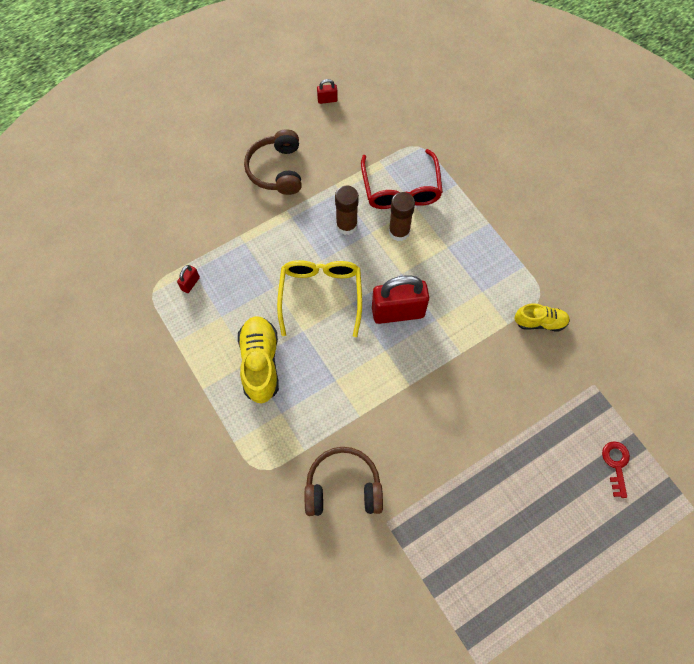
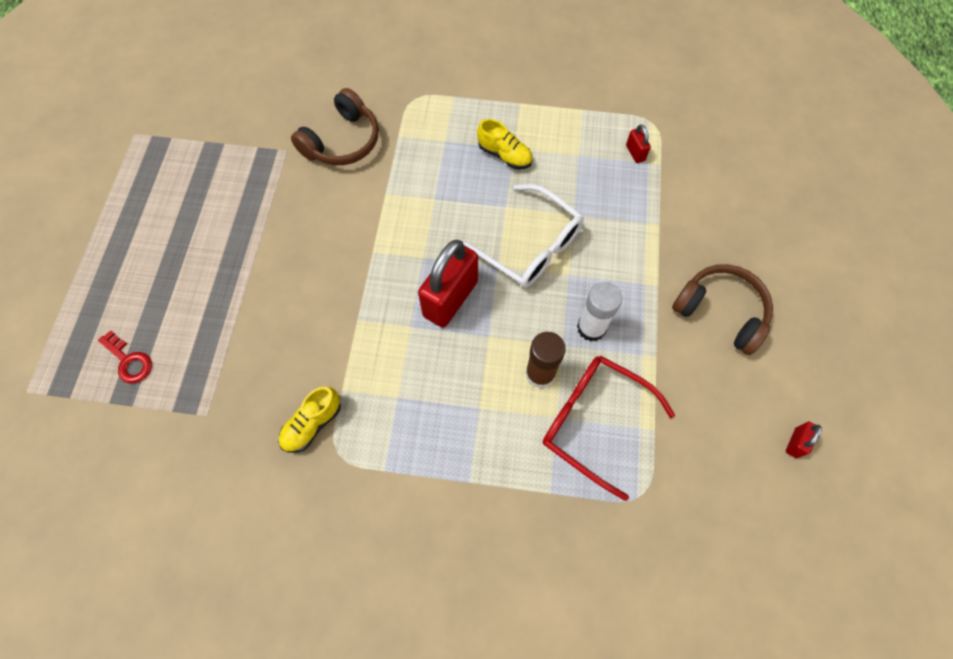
camera: 130 degrees right, 0 degrees up
yellow shoe [238,316,279,403] -> yellow shoe [477,119,533,169], size x0.62
yellow glasses [277,260,362,337] -> white glasses [460,184,583,288]
brown glue stick [335,185,359,235] -> white glue stick [577,282,622,342]

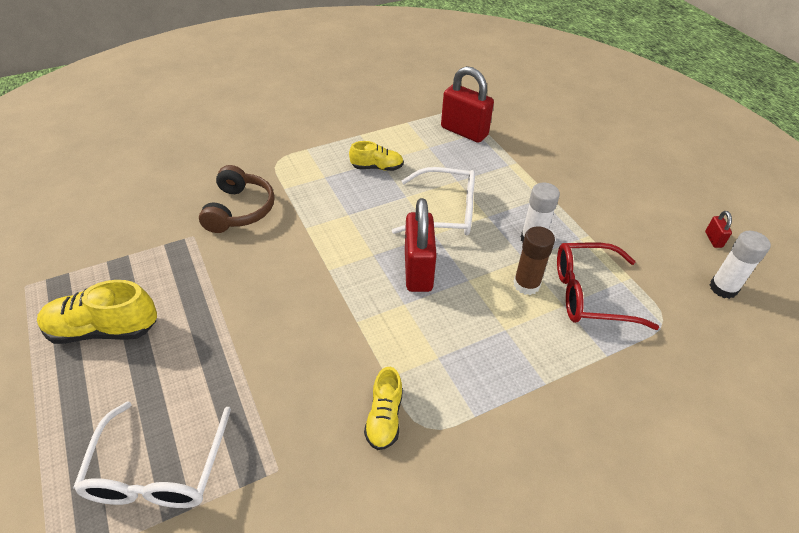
camera: 35 degrees left, 20 degrees down
red key [98,330,152,383] -> white glasses [73,401,231,508]
red padlock [626,124,651,163] -> red padlock [441,66,494,143], size x2.31
brown headphones [672,264,773,355] -> none
none -> yellow shoe [37,280,157,344]
none -> white glue stick [710,231,771,299]

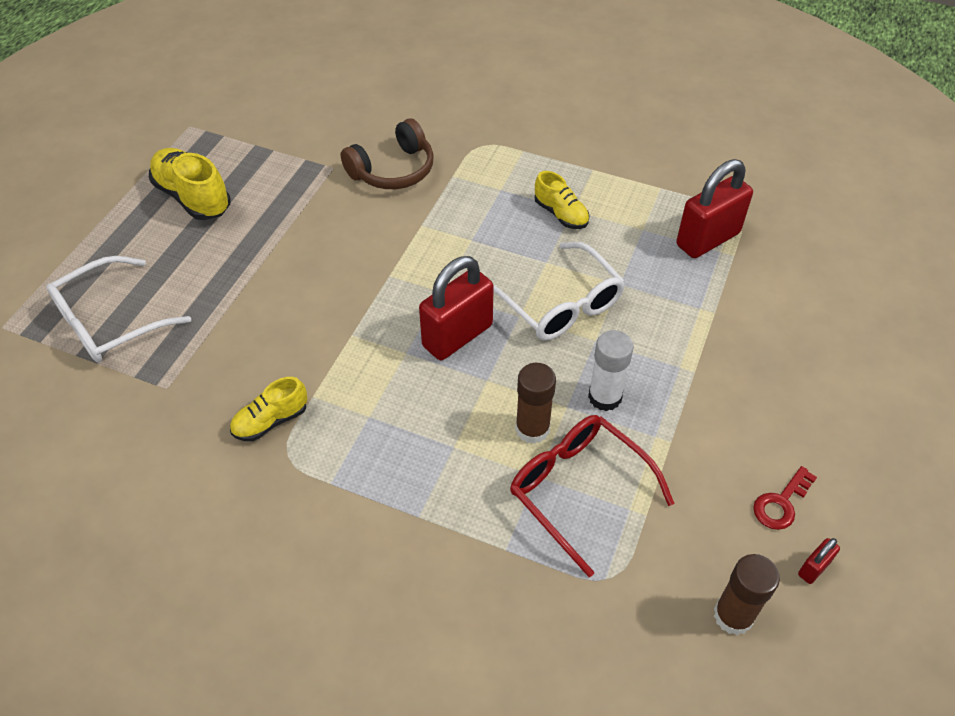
camera: 50 degrees right, 5 degrees up
red padlock [441,66,494,143] -> red padlock turned 60 degrees clockwise [676,159,753,258]
white glue stick [710,231,771,299] -> brown glue stick [714,554,780,635]
none -> red key [753,466,817,530]

